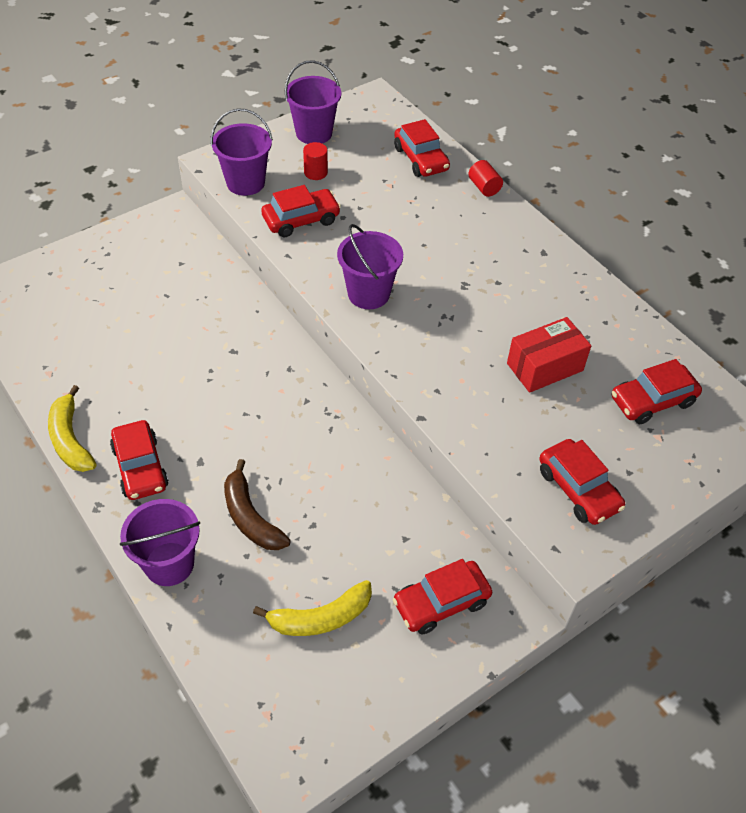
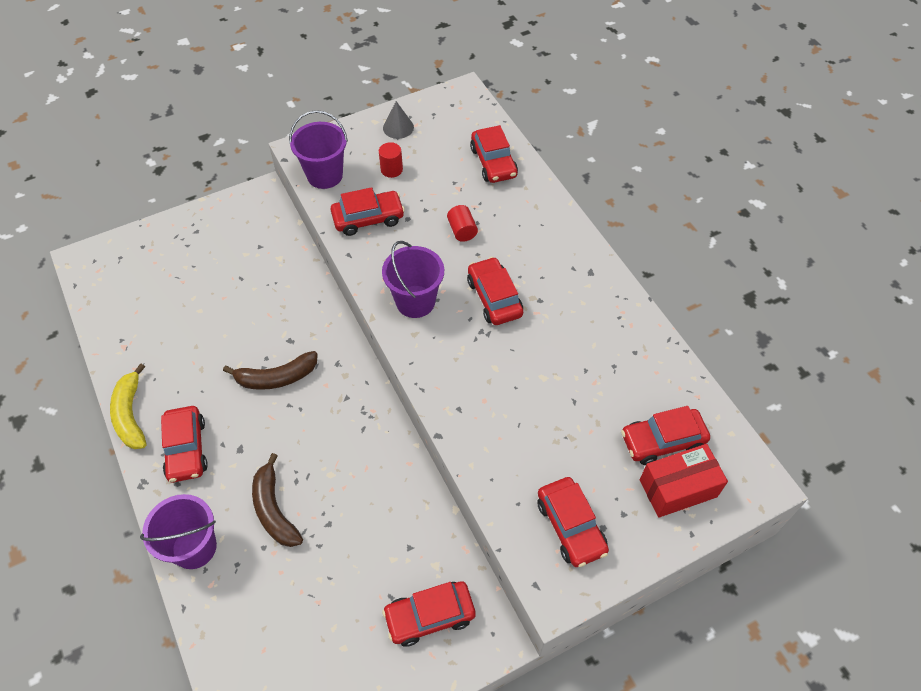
camera: 10 degrees right, 5 degrees up
yellow banana [253,580,372,636] -> none
purple bucket [285,60,341,144] -> grey cone [383,101,414,139]
red cylinder [469,160,503,197] -> red cylinder moved to [447,205,478,242]
red box [507,317,591,393] -> red box moved to [640,444,728,518]
none -> brown banana [223,351,318,390]
none -> red car [467,257,523,325]

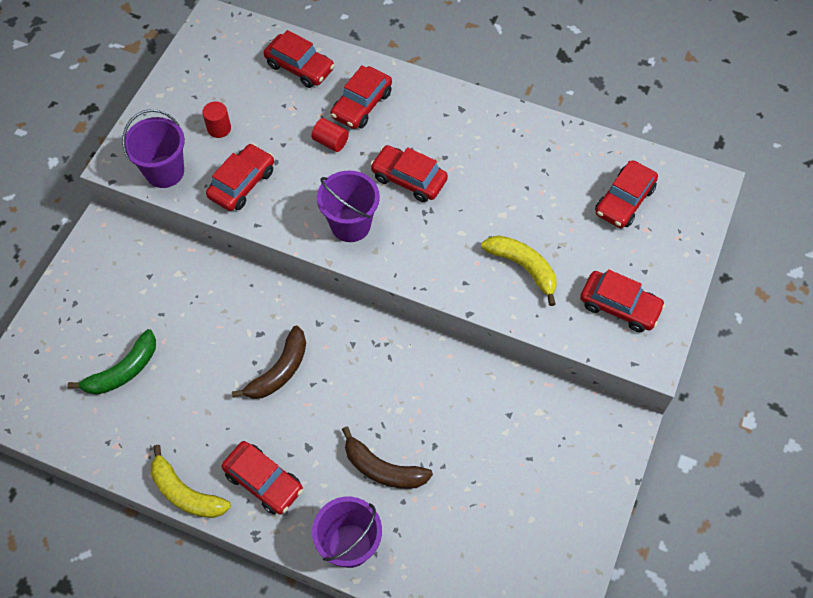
camera: 40 degrees left, 5 degrees up
red car [382,581,476,647] -> red car moved to [331,65,392,129]
grey cone [383,101,414,139] -> none
red box [640,444,728,518] -> none
none -> green banana [68,329,156,395]
none -> yellow banana [481,235,557,306]

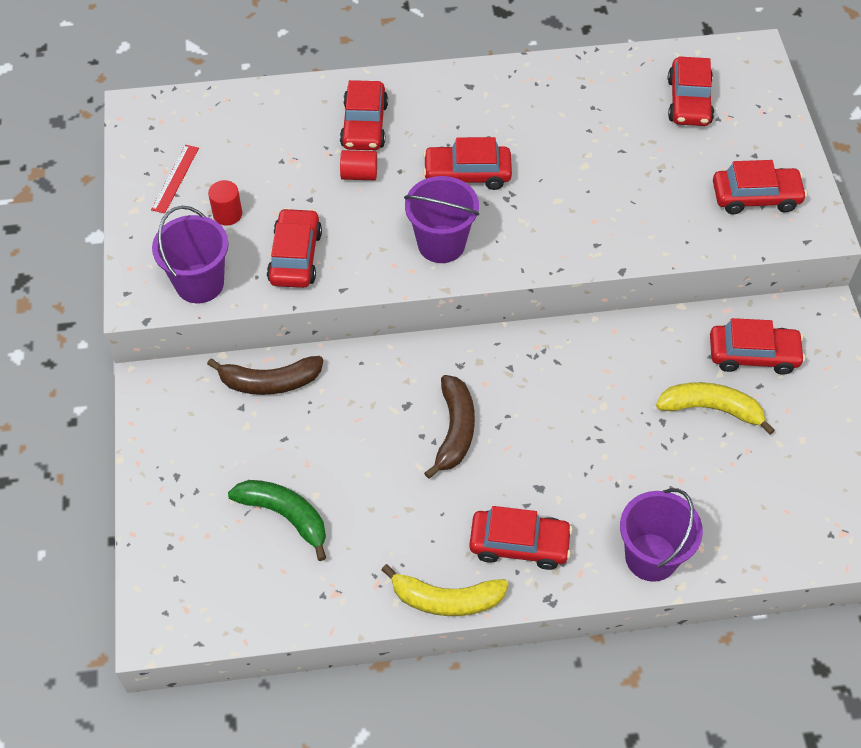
camera: 30 degrees left, 5 degrees down
green banana [68,329,156,395] -> green banana turned 75 degrees counterclockwise [228,480,326,561]
red car [264,30,335,88] -> red car moved to [710,318,805,375]
brown banana [342,426,433,489] -> brown banana moved to [207,356,323,395]
yellow banana [481,235,557,306] -> yellow banana moved to [656,382,775,435]
none -> red ruler [151,145,199,214]

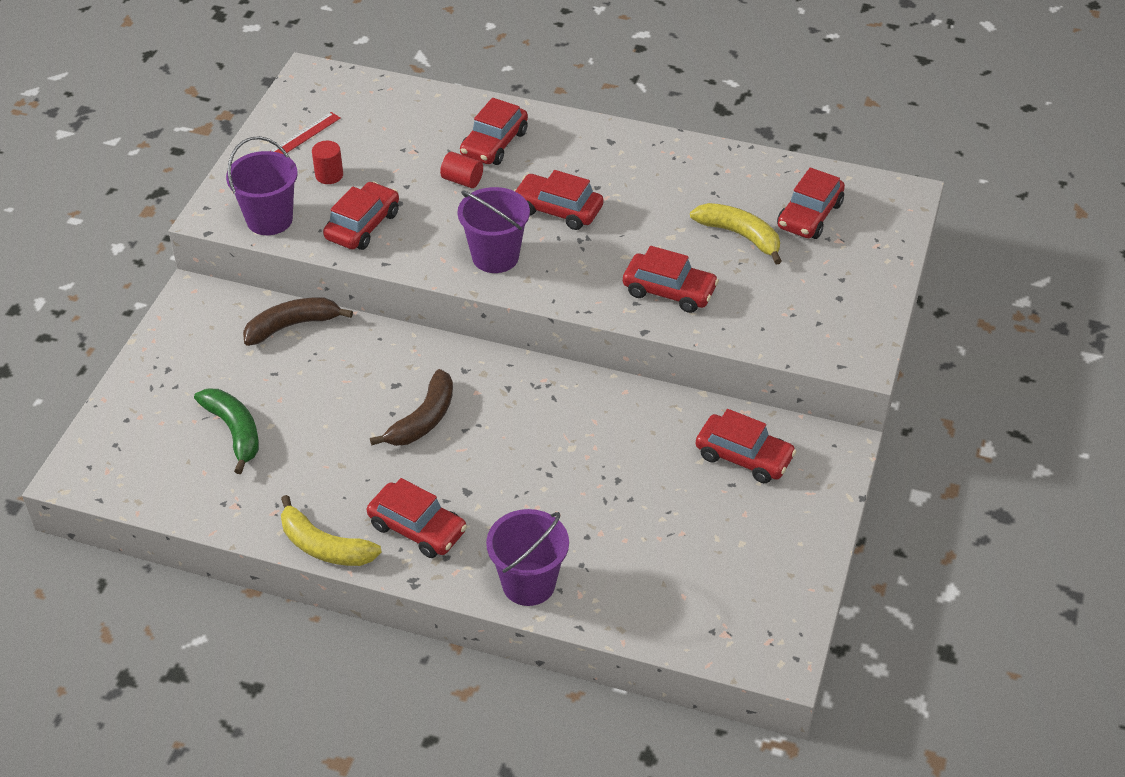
camera: 25 degrees right, 10 degrees down
brown banana [207,356,323,395] -> brown banana turned 135 degrees clockwise [243,297,353,346]
yellow banana [656,382,775,435] -> yellow banana moved to [690,203,782,264]
red car [713,160,807,214] -> red car moved to [623,246,719,313]

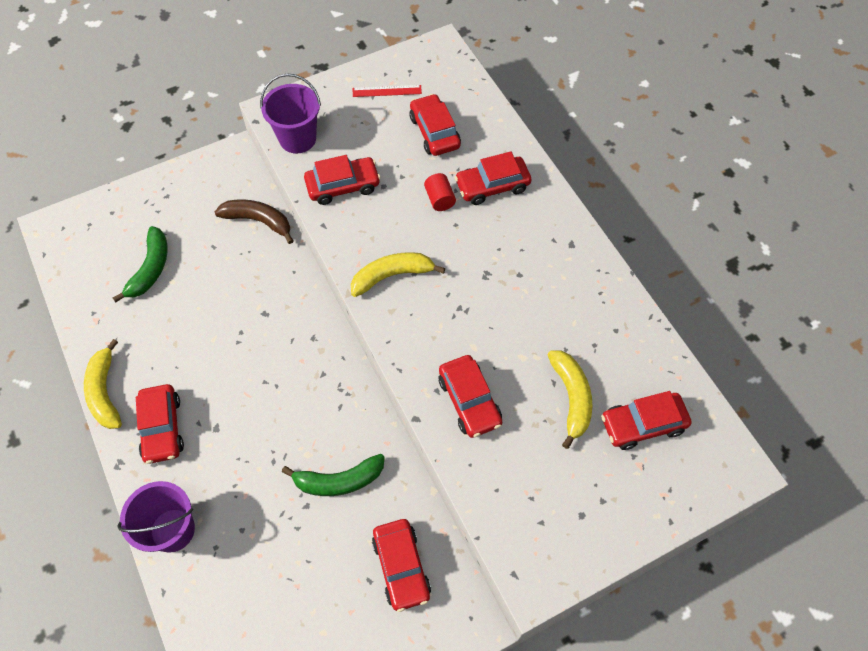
camera: 45 degrees right, 15 degrees up
red cylinder [312,141,343,184] -> none
brown banana [370,369,453,446] -> none
purple bucket [457,187,530,273] -> yellow banana [351,252,445,297]
red car [513,170,603,230] -> red car moved to [410,94,461,156]
none -> green banana [282,454,385,496]

